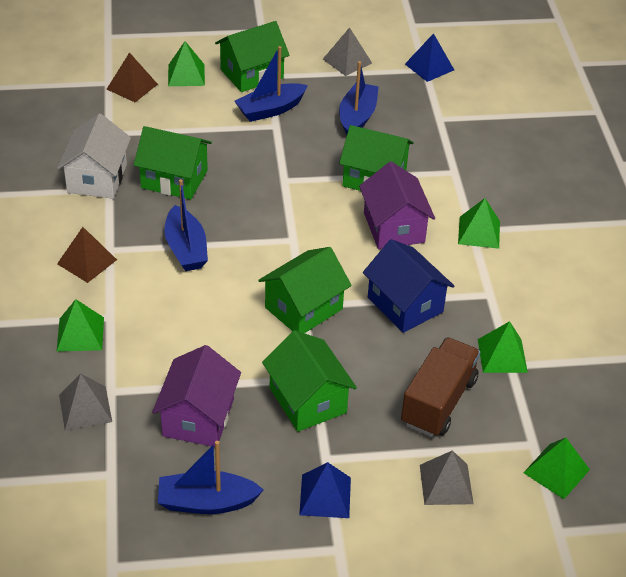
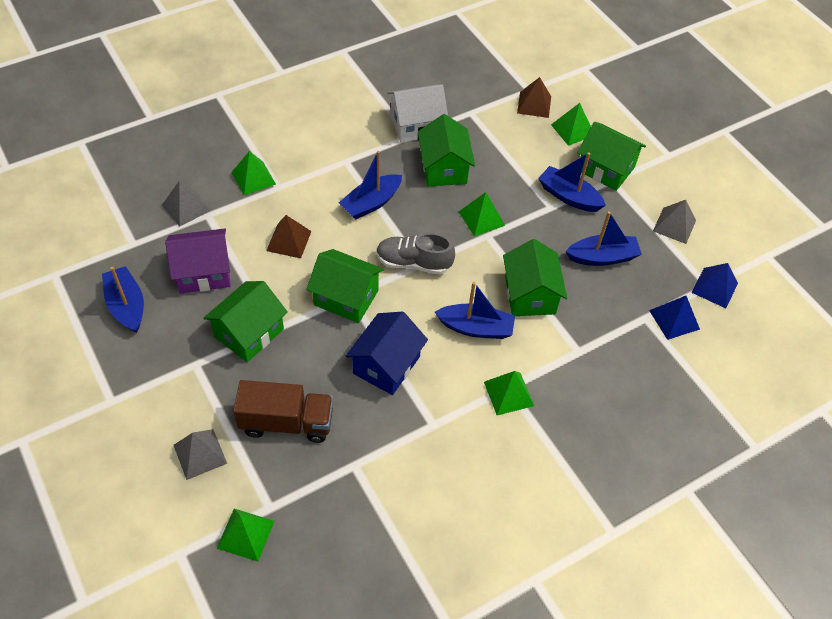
camera: 65 degrees right, 10 degrees up
brown pyramid [57,227,117,283] -> brown pyramid moved to [266,215,312,258]
blue pyramid [299,462,351,518] -> blue pyramid moved to [649,296,700,340]
purple house [359,162,435,249] -> blue boat [435,282,515,339]
green pyramid [478,321,528,373] -> green pyramid moved to [459,192,505,236]
none -> grey shoe [376,233,455,275]

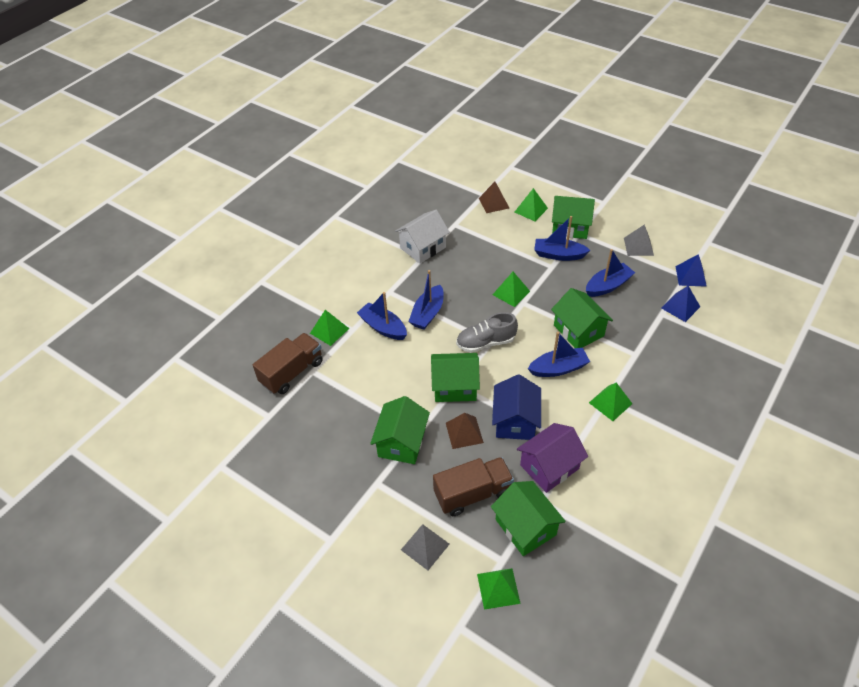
camera: 20 degrees left, 5 degrees down
blue boat [102,266,144,333] -> blue boat moved to [357,292,407,340]
grey pyramid [162,181,211,227] -> brown truck [253,333,323,394]
purple house [165,229,231,294] -> purple house moved to [517,423,588,493]
brown pyramid [266,215,312,258] -> brown pyramid moved to [446,413,484,449]
green house [418,114,475,186] -> green house moved to [491,481,566,556]

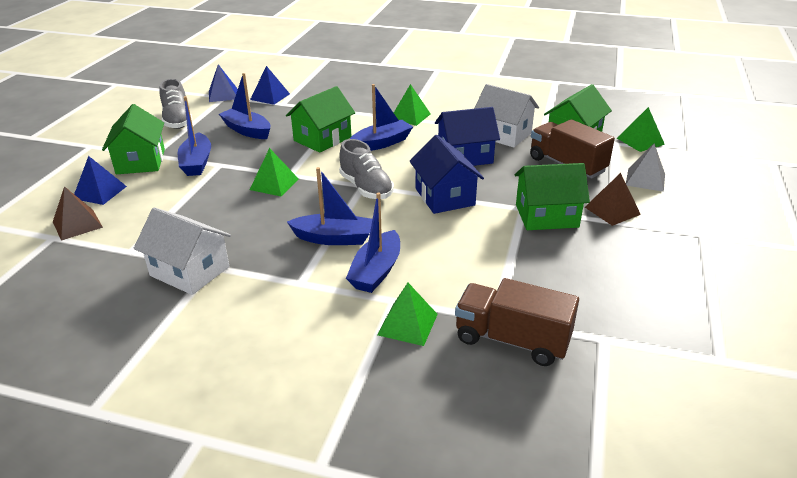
camera: 110 degrees left, 15 degrees down
green house [431,353,480,402] -> blue house [409,135,484,214]
brown pyramid [446,413,484,449] -> brown pyramid moved to [585,173,641,226]
green pyramid [515,188,548,221] -> blue pyramid [74,156,127,205]
purple house [517,423,588,493] -> white house [474,84,539,148]
blue boat [528,332,590,377] -> blue boat turned 90 degrees clockwise [350,84,413,151]
grey pyramid [624,225,654,256] -> grey shoe [160,79,193,129]

